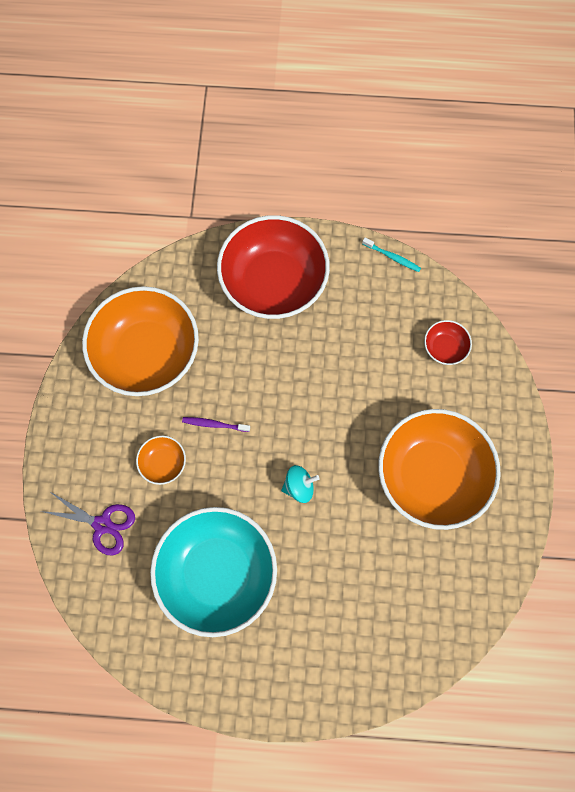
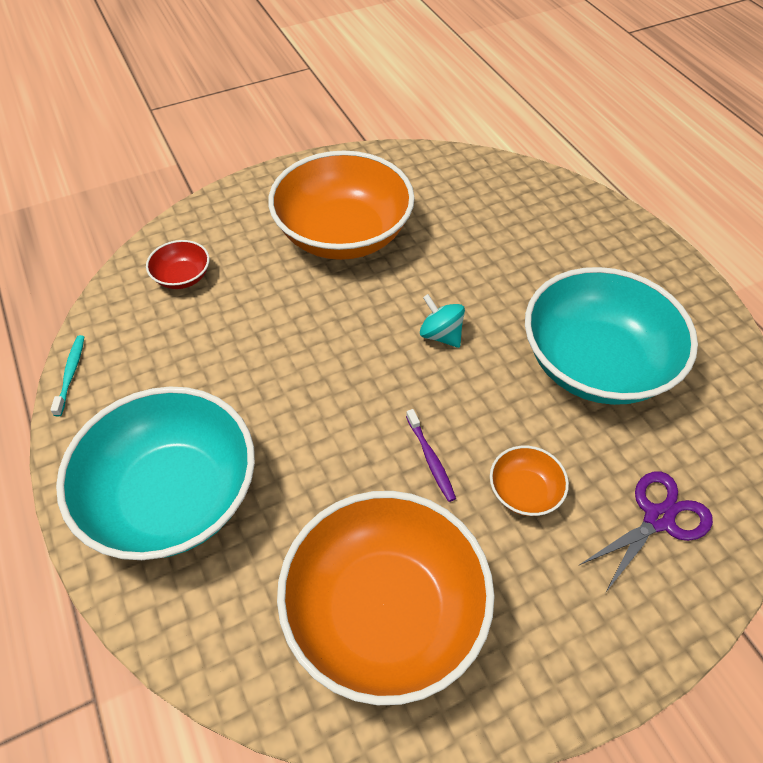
camera: 120 degrees left, 20 degrees down
purple scissors [41,491,135,556] -> purple scissors turned 60 degrees clockwise [579,471,713,592]
red bowl [217,215,330,319] -> turquoise bowl [56,386,255,560]

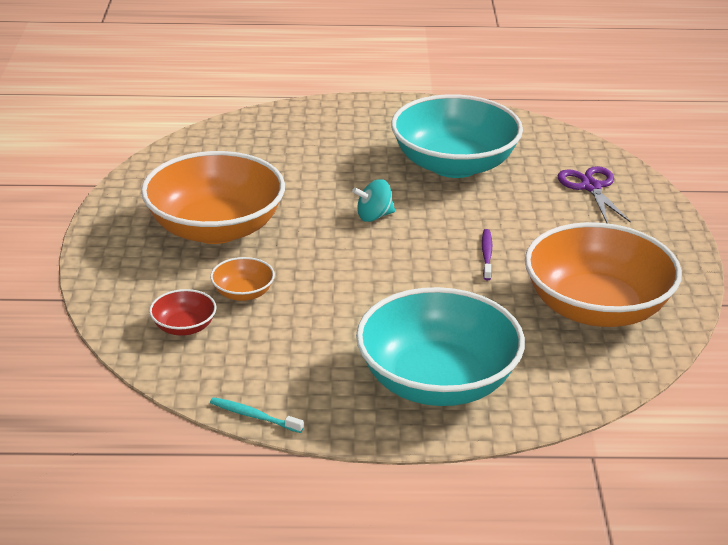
camera: 65 degrees left, 20 degrees down
purple toothbrush [406,409,456,502] -> purple toothbrush turned 90 degrees counterclockwise [482,229,492,280]
orange bowl [490,446,569,516] -> orange bowl moved to [210,257,275,301]

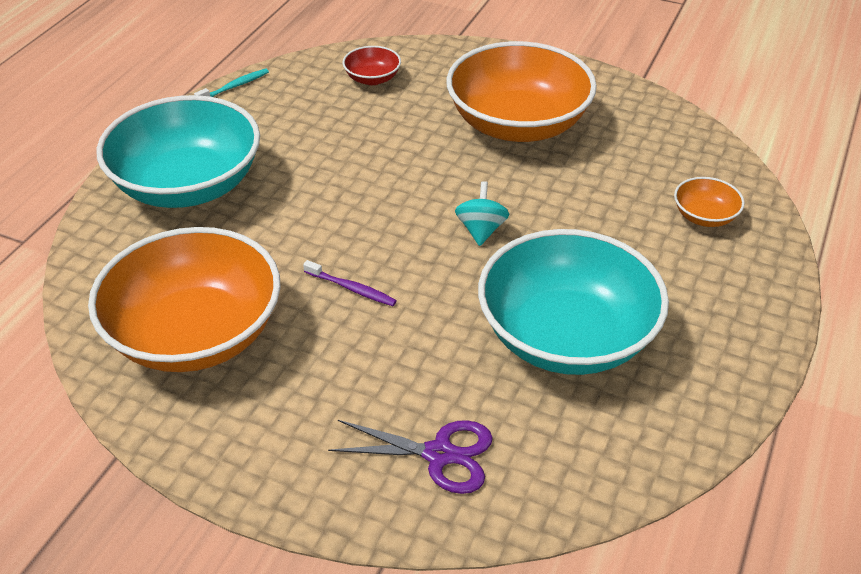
camera: 115 degrees right, 10 degrees up
orange bowl [210,257,275,301] -> orange bowl moved to [674,177,745,227]

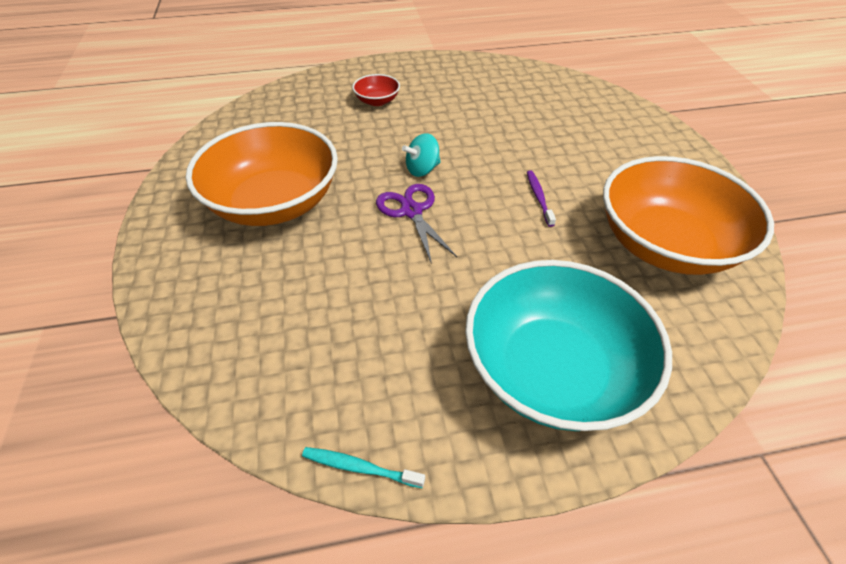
camera: 125 degrees left, 5 degrees up
purple scissors [328,420,493,494] -> purple scissors moved to [376,184,457,264]
red bowl [343,46,401,85] -> red bowl moved to [352,74,400,106]
turquoise bowl [478,229,669,375] -> none
orange bowl [674,177,745,227] -> none

